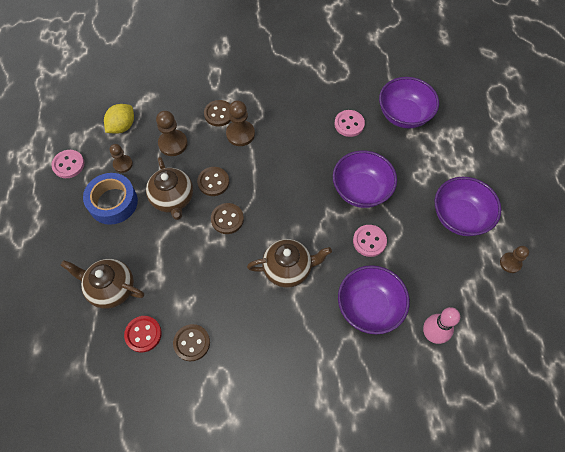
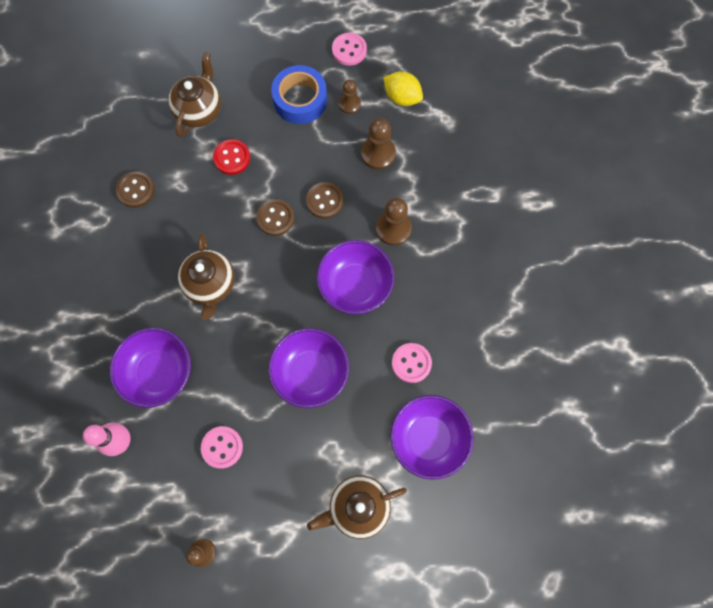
camera: 90 degrees right, 10 degrees up
red button [124,316,162,353] -> red button moved to [213,139,250,175]
brown teapot [146,157,193,220] -> brown teapot moved to [307,475,407,539]
brown button [204,100,231,127] -> none
pink button [353,225,387,257] -> pink button moved to [201,426,243,469]
purple bowl [435,177,501,236] -> purple bowl moved to [316,240,395,315]

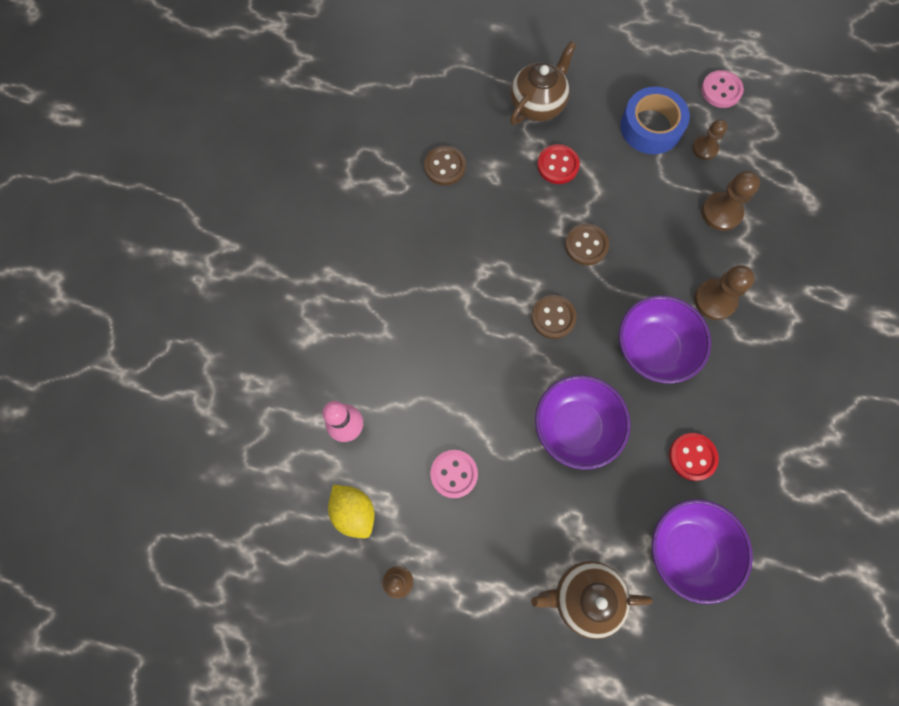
camera: 20 degrees right, 0 degrees up
purple bowl [110,328,191,408] -> none
brown teapot [178,234,235,320] -> none
brown button [306,182,344,219] -> brown button moved to [531,295,577,339]
yellow lemon [383,71,423,106] -> yellow lemon moved to [328,485,375,538]
pink button [392,343,432,383] -> red button [669,433,719,481]

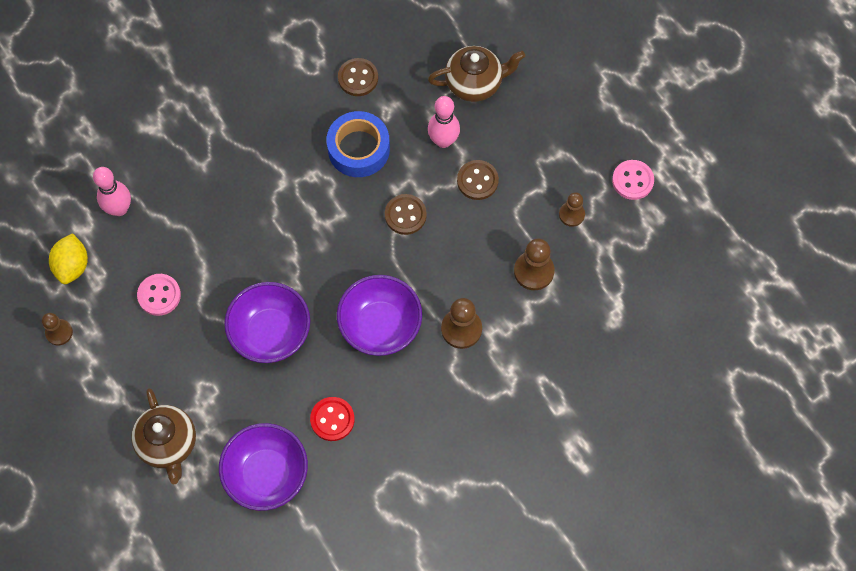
camera: 40 degrees right, 5 degrees down
brown button [531,295,577,339] -> brown button moved to [457,160,499,200]
brown teapot [531,561,653,639] -> brown teapot turned 150 degrees counterclockwise [131,388,196,484]
red button [537,144,580,184] -> pink bowling pin [428,96,460,148]
blue tape [620,87,690,154] -> blue tape moved to [327,111,390,177]

